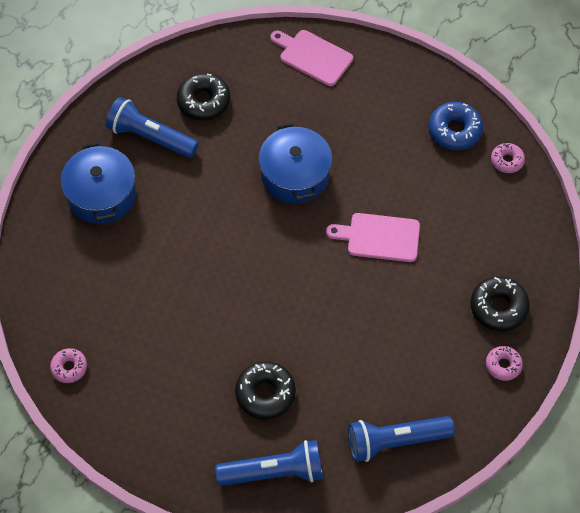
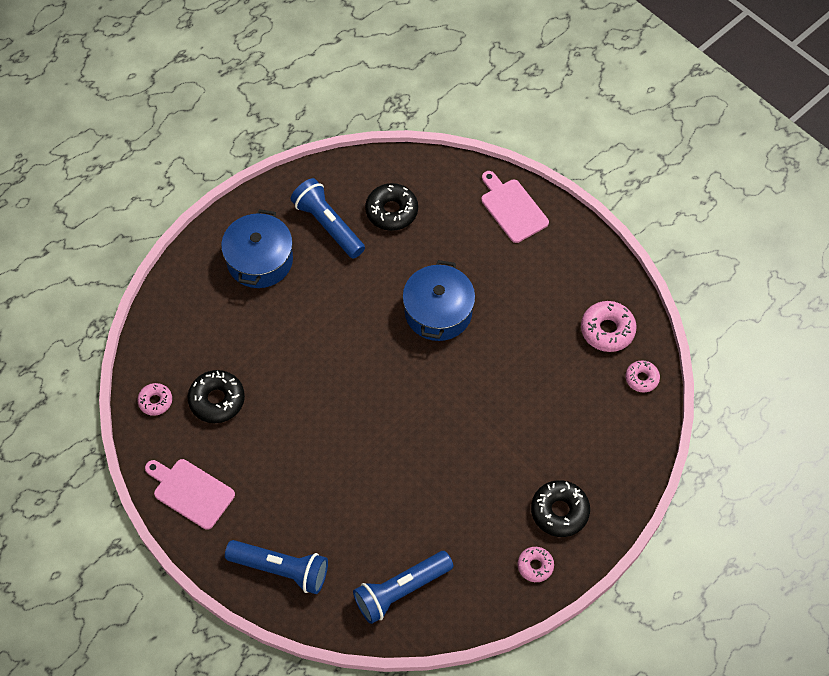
camera: 25 degrees right, 0 degrees up
black donut [235,361,296,420] -> black donut moved to [188,370,245,423]
pink cutting board [326,213,420,262] -> pink cutting board moved to [145,459,235,530]
blue flashlight [348,416,455,462] -> blue flashlight turned 45 degrees counterclockwise [353,551,453,624]
blue donut [428,102,483,150] -> pink donut [581,301,637,352]

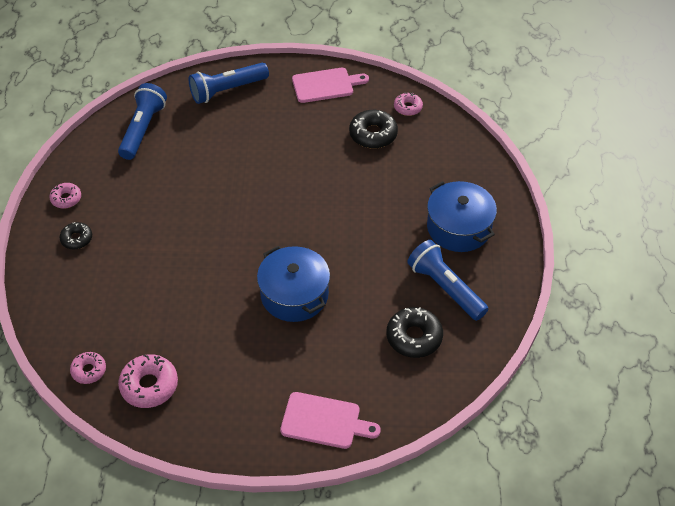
camera: 135 degrees right, 10 degrees down
blue flashlight [291,178,365,259] -> blue flashlight turned 135 degrees counterclockwise [407,240,488,321]
black donut [531,480,590,537] -> black donut [60,222,92,249], size x0.61

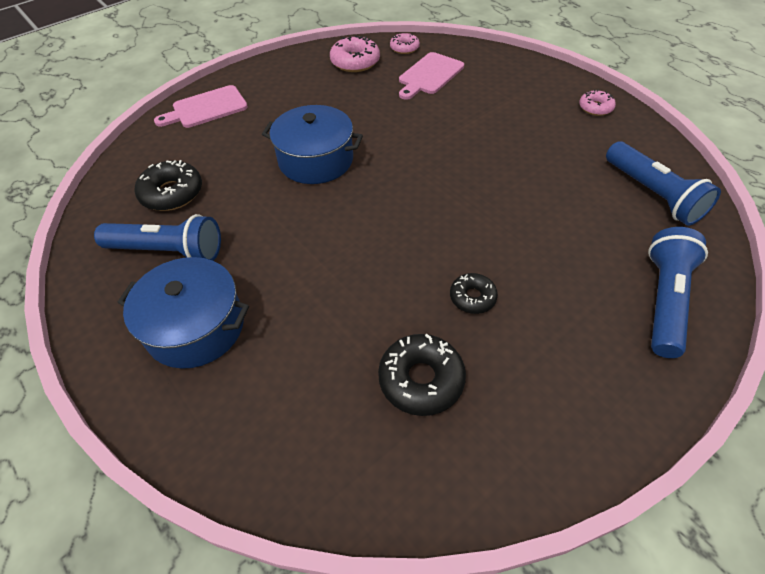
camera: 140 degrees right, 0 degrees up
black donut [60,222,92,249] -> black donut moved to [450,273,498,314]
pink cutting board [292,68,369,103] -> pink cutting board moved to [399,52,464,100]
pink donut [394,93,423,116] -> none

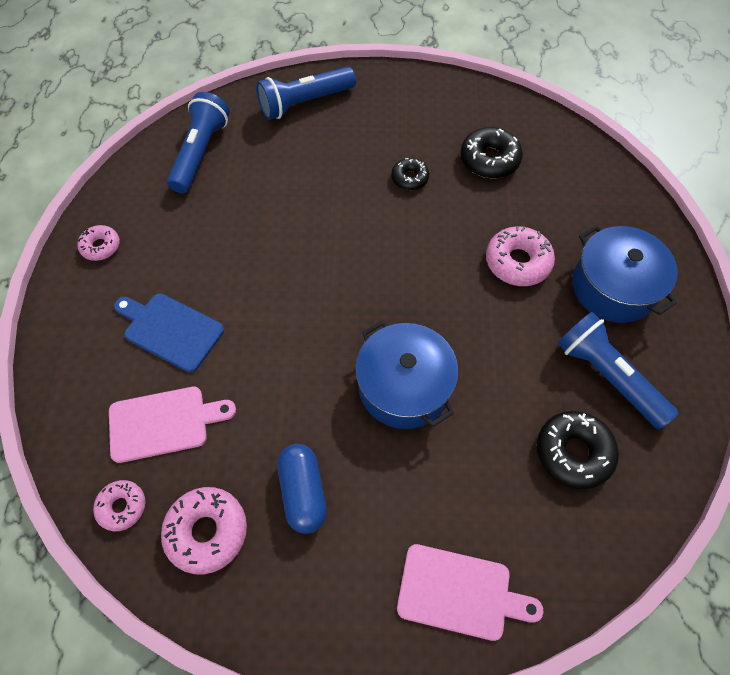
camera: 140 degrees left, 10 degrees up
none -> blue cutting board [114,293,224,373]
none -> blue capsule [277,444,327,534]
none -> pink donut [486,226,555,286]

